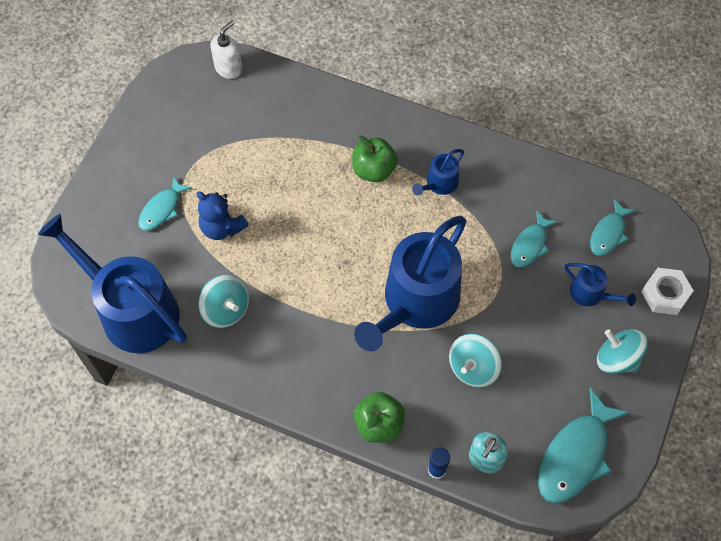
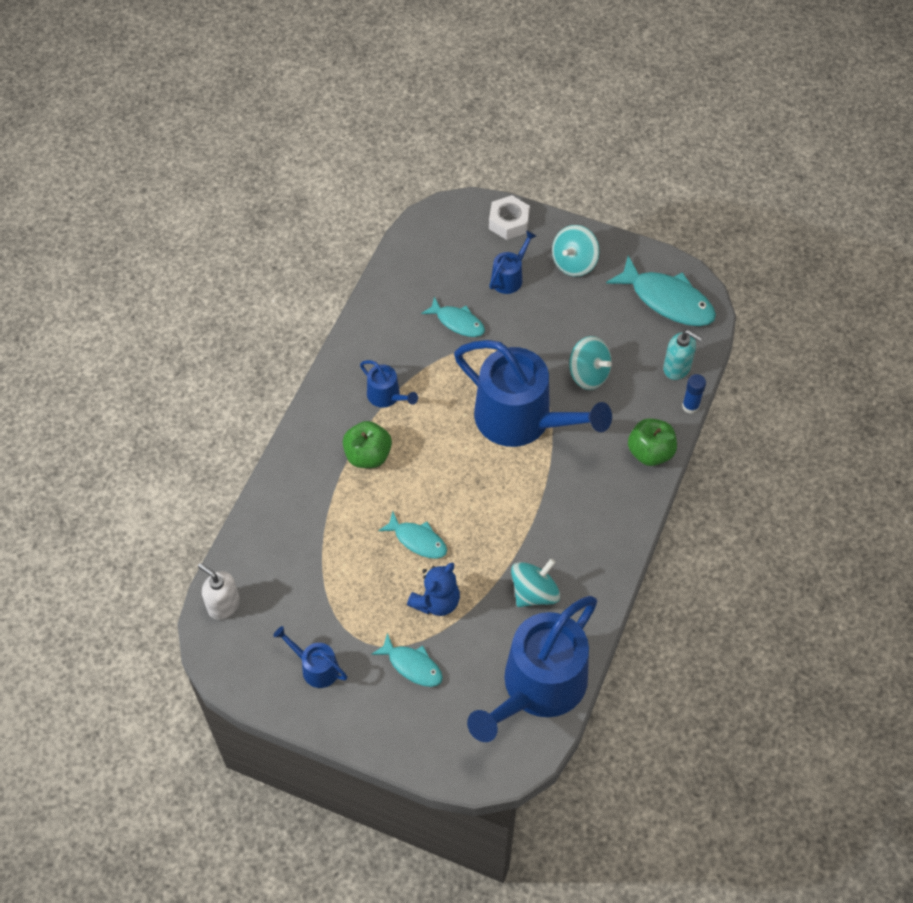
camera: 90 degrees left, 5 degrees down
turquoise fish [590,199,636,256] -> turquoise fish moved to [378,511,447,559]
none -> blue watering can [273,626,347,688]

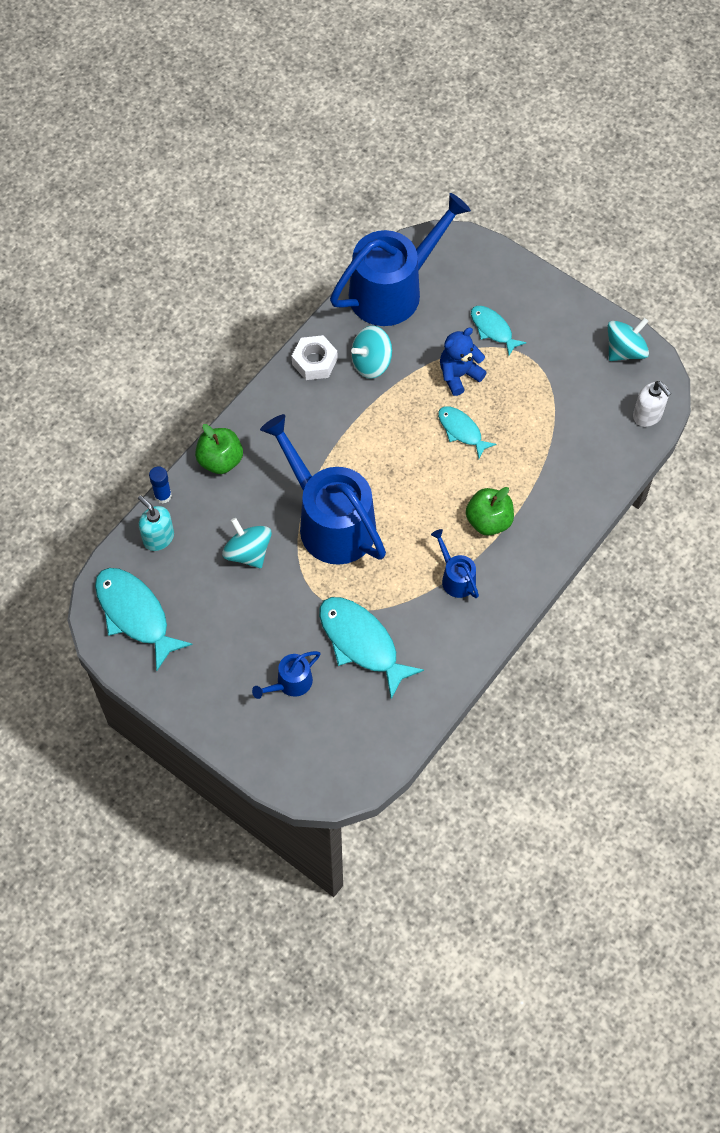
camera: 165 degrees left, 5 degrees up
blue watering can [273,626,347,688] -> none
turquoise fish [421,297,485,337] -> turquoise fish [319,597,424,699], size x1.72
white nut [489,195,530,240] -> white nut moved to [292,335,338,380]
turquoise spinning top [552,225,599,277] -> turquoise spinning top moved to [608,318,649,361]

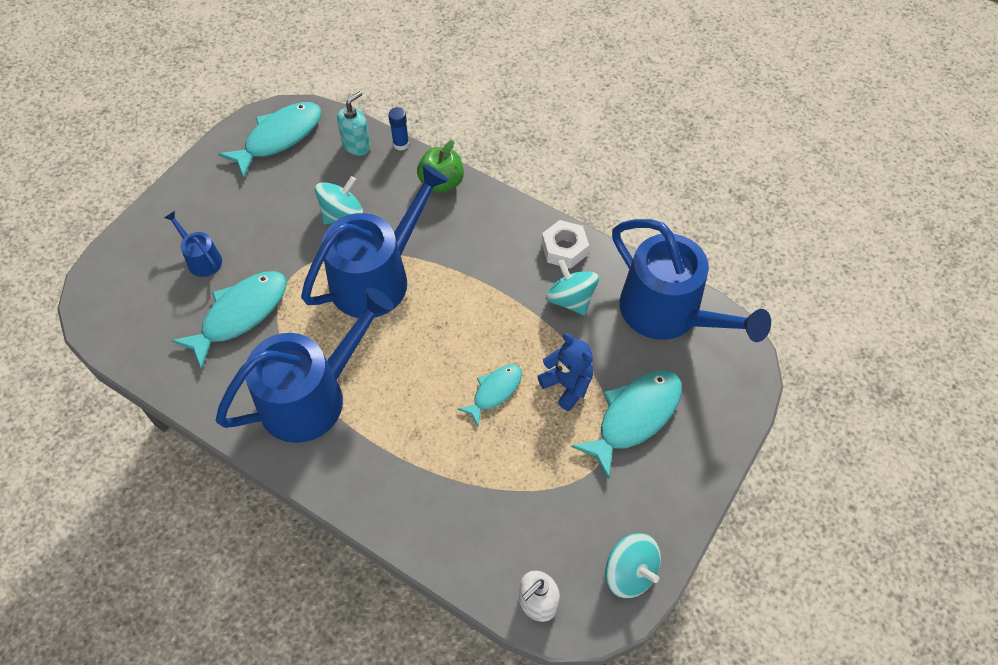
camera: 85 degrees right, 5 degrees down
blue watering can [431,529,479,598] -> blue watering can [216,287,394,443], size x2.27
green apple [466,487,514,536] -> none
turquoise fish [471,306,527,356] -> turquoise fish [571,370,682,479], size x1.72

